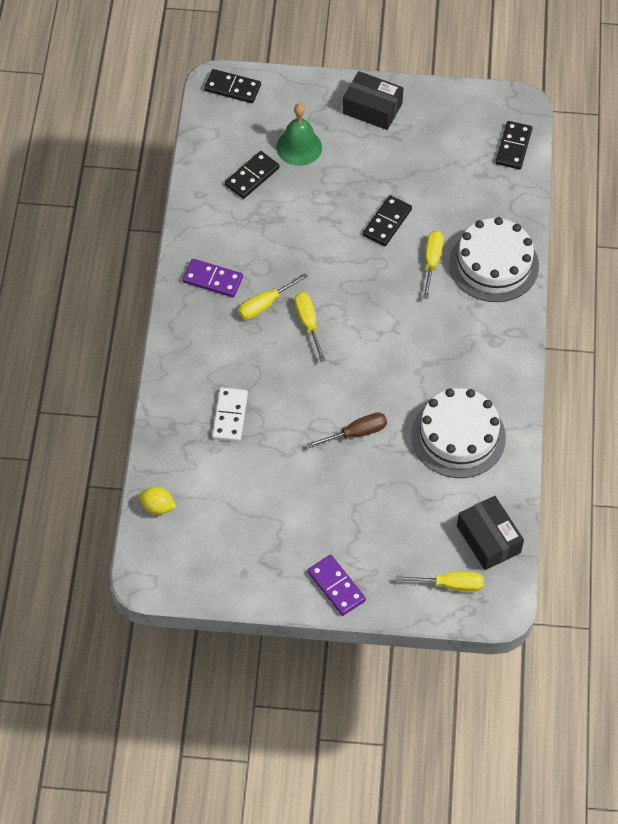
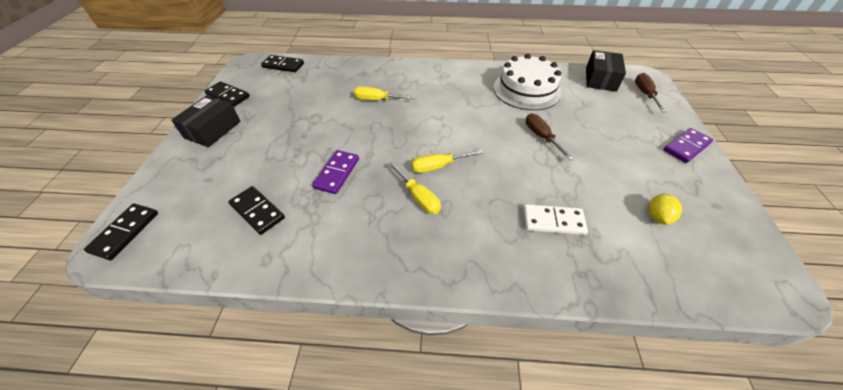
camera: 90 degrees left, 10 degrees down
yellow lemon [139,487,176,515] -> yellow lemon moved to [648,194,682,225]
purple domino [183,259,243,297] -> purple domino moved to [312,150,359,194]
green bell [276,104,322,166] -> none
black domino [363,195,412,246] -> black domino moved to [205,81,250,107]
yellow screwdriver [396,572,484,592] -> brown screwdriver [635,73,667,112]
white cake [449,217,539,302] -> none
black box [457,496,524,570] -> black box turned 45 degrees counterclockwise [586,50,626,92]

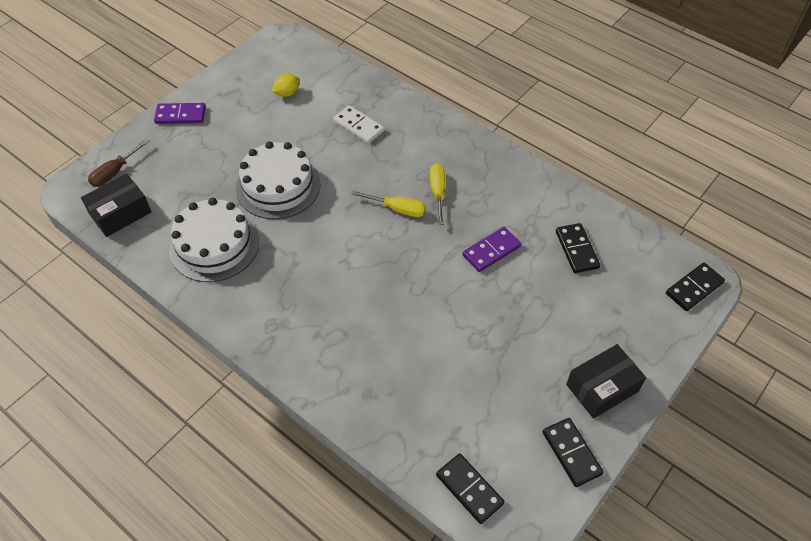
camera: 145 degrees left, 5 degrees up
yellow screwdriver [354,87,415,100] -> none
brown screwdriver [526,113,574,160] -> white cake [236,142,320,219]

